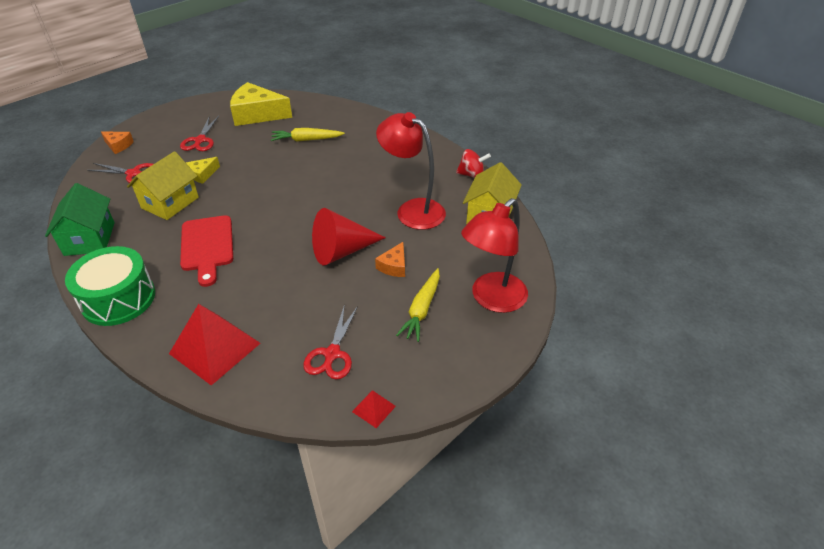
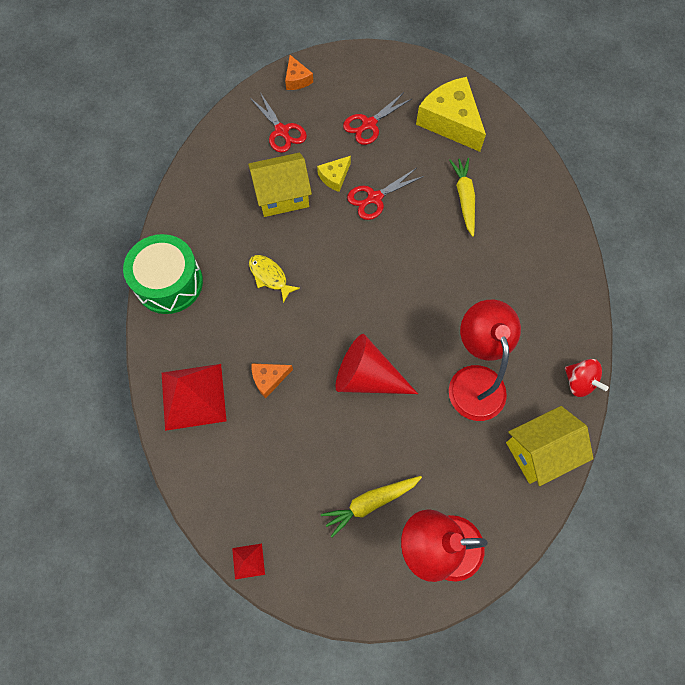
camera: 45 degrees right, 25 degrees up
green house [45,183,115,256] -> none
red cutting board [180,215,233,287] -> yellow fish [249,255,300,303]
yellow cheese [186,157,220,184] -> yellow cheese turned 45 degrees counterclockwise [317,156,351,192]
yellow carrot [271,128,345,142] -> yellow carrot turned 45 degrees clockwise [449,158,475,237]
red scissors [303,304,358,380] -> red scissors moved to [347,168,424,220]
orange cheese [375,242,405,277] -> orange cheese moved to [252,364,293,398]

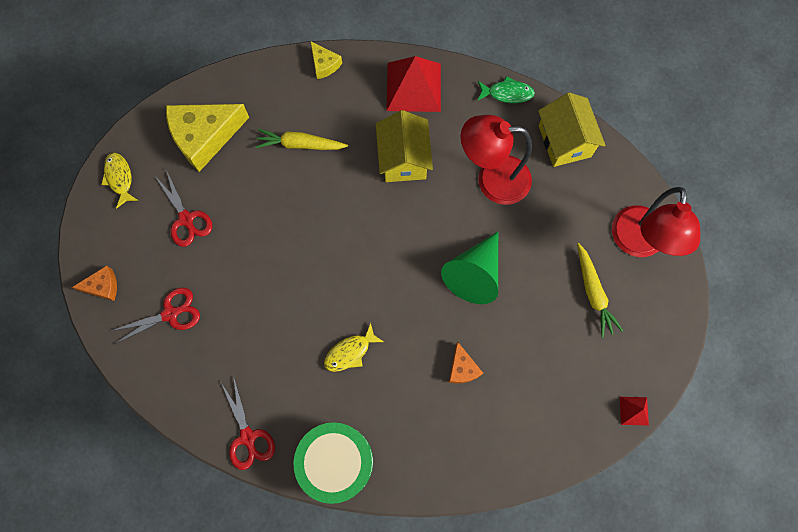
camera: 80 degrees left, 5 degrees up
red pyramid [162,364,227,431] -> red pyramid moved to [386,56,441,112]
yellow house [248,153,312,217] -> yellow house moved to [376,110,433,182]
yellow cheese [317,156,351,192] -> yellow cheese moved to [310,41,342,79]
red cone [335,334,418,394] -> green cone [441,232,498,304]
red scissors [347,168,424,220] -> red scissors moved to [220,375,275,470]
red spinning top [565,359,609,397] -> green fish [477,76,535,103]
none -> yellow fish [101,153,138,208]

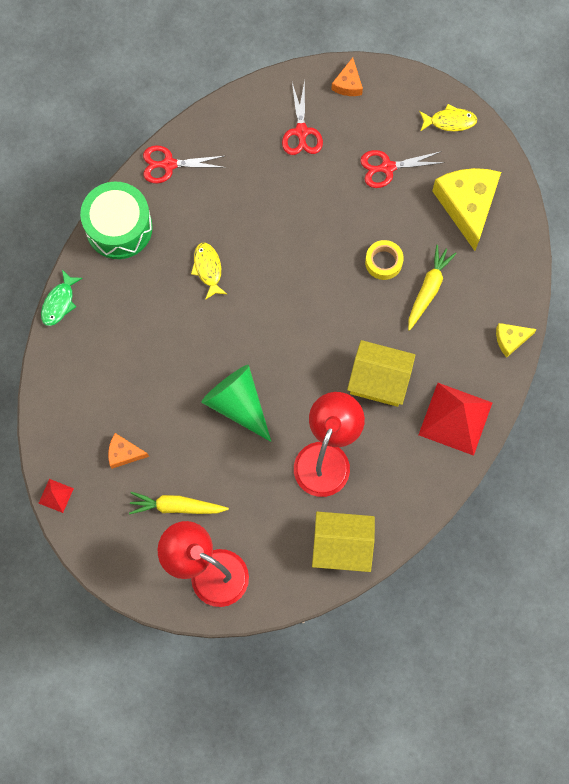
camera: 110 degrees right, 0 degrees up
orange cheese [448,341,483,384] -> orange cheese moved to [108,433,149,469]
green fish [477,76,535,103] -> green fish moved to [41,270,83,326]
none -> yellow tape [365,240,404,280]

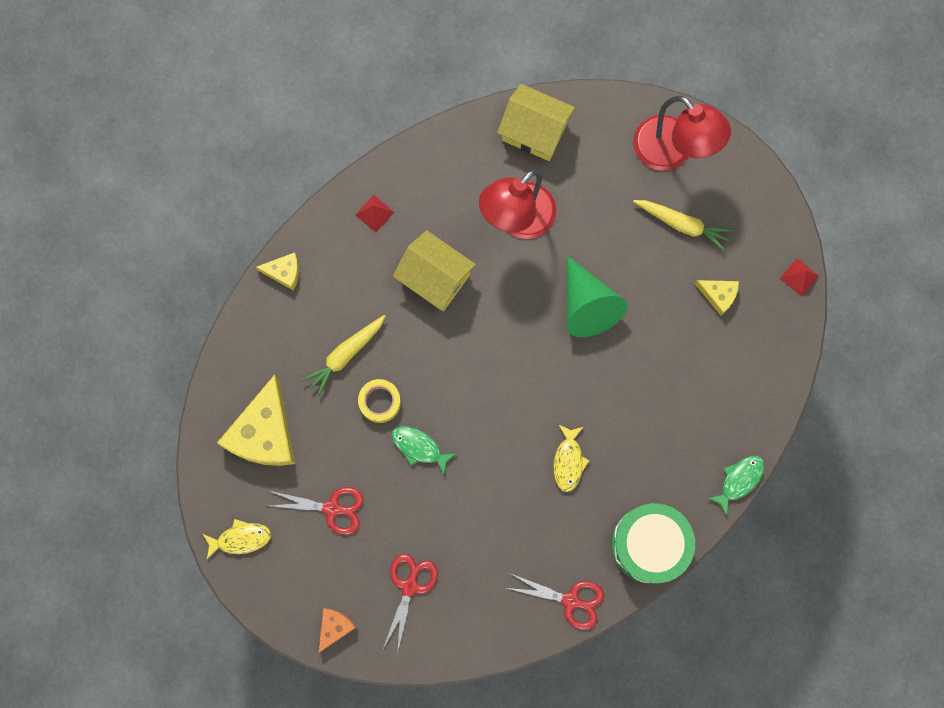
camera: 160 degrees left, 5 degrees up
orange cheese [108,433,149,469] -> yellow cheese [695,280,739,316]
yellow fish [419,104,478,131] -> yellow fish turned 150 degrees clockwise [203,519,271,559]
red pyramid [419,383,492,456] -> red pyramid [355,195,394,233], size x0.45
none -> green fish [392,426,457,475]

